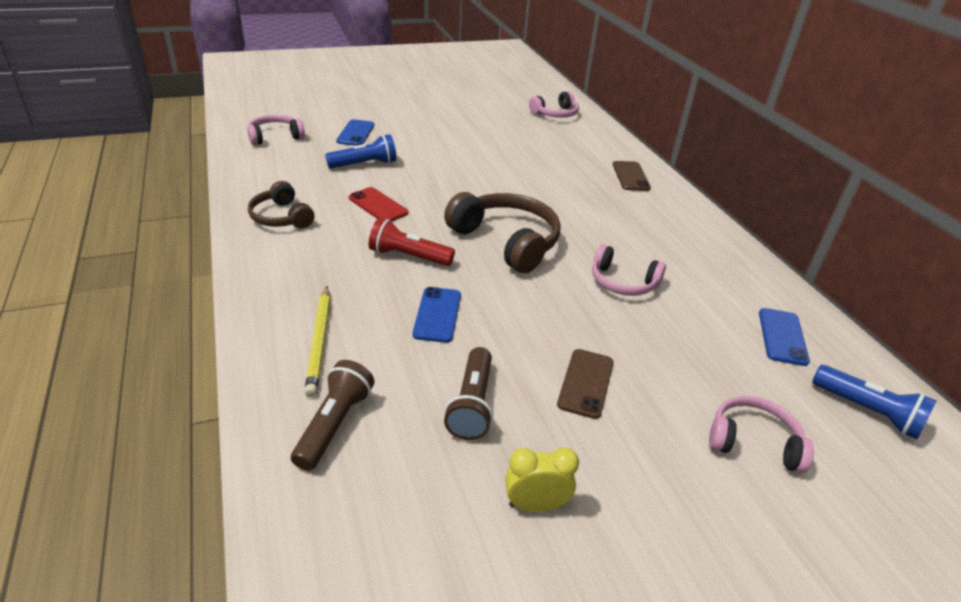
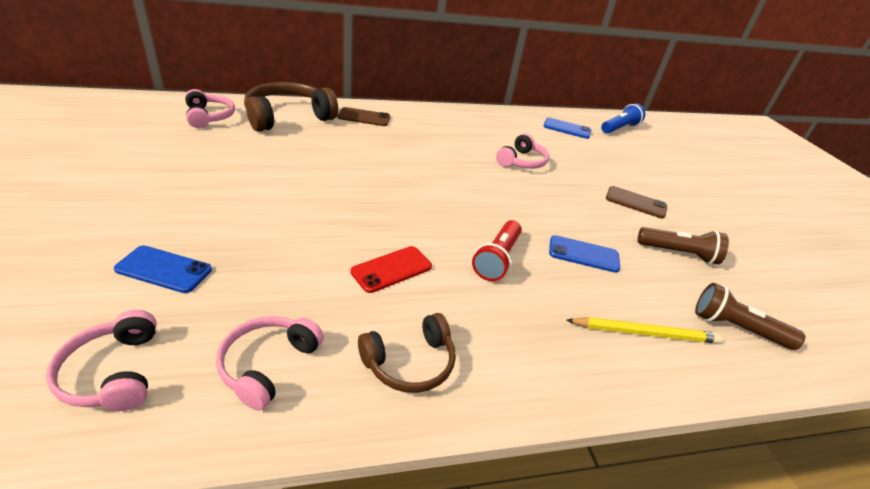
camera: 85 degrees left, 0 degrees up
blue flashlight [325,134,397,168] -> none
brown headphones [444,192,561,273] -> brown headphones moved to [244,82,338,132]
yellow clock [505,448,579,512] -> none
pink headphones [709,396,814,473] -> pink headphones moved to [216,316,324,410]

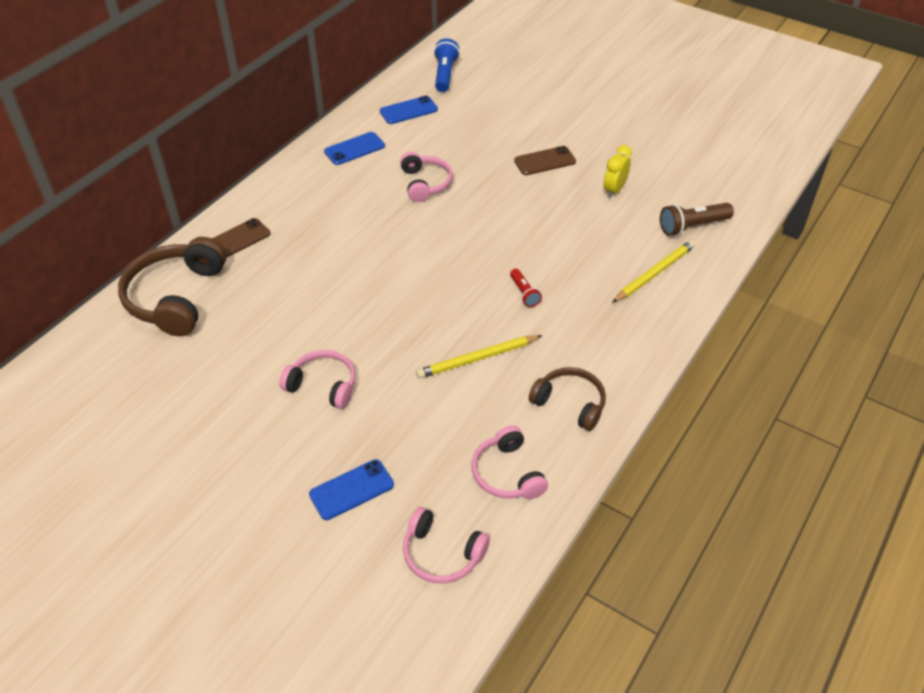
camera: 40 degrees left, 10 degrees up
pink headphones [185,89,235,128] -> pink headphones moved to [279,350,356,409]
red phone [350,246,432,293] -> yellow pencil [416,335,542,378]
brown headphones [358,313,456,393] -> brown headphones turned 75 degrees counterclockwise [529,367,606,431]
red flashlight [472,220,522,281] -> red flashlight [510,269,542,307], size x0.61
blue phone [549,235,620,273] -> blue phone moved to [324,132,385,165]
brown flashlight [638,227,729,264] -> yellow clock [604,145,632,198]

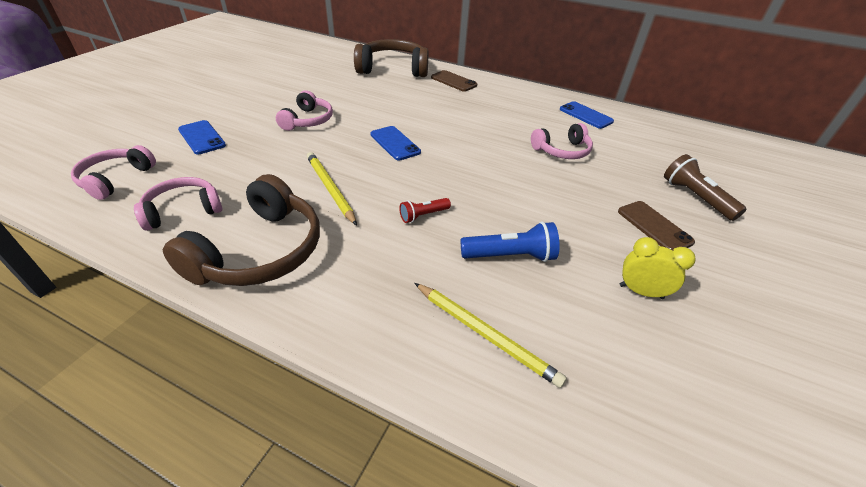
camera: 80 degrees right, 5 degrees down
blue phone [380,96,438,124] -> blue phone moved to [370,126,421,160]
blue flashlight [434,38,460,92] -> blue flashlight moved to [461,222,560,262]
brown headphones [529,367,606,431] -> brown headphones [163,174,320,286], size x1.66
brown flashlight [660,203,734,236] -> brown flashlight moved to [664,154,746,221]

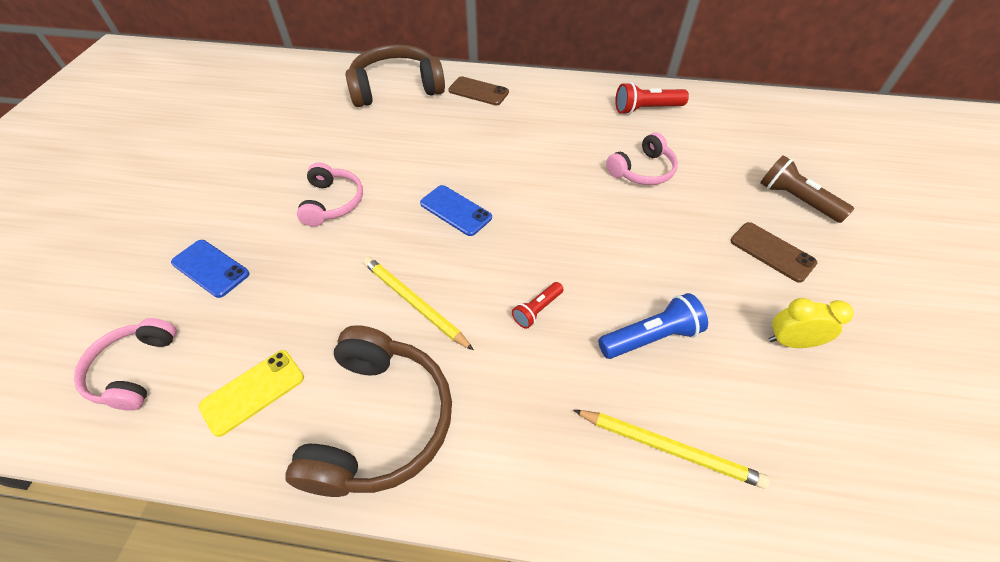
camera: 15 degrees left, 10 degrees up
pink headphones [134,177,222,231] -> yellow phone [198,350,304,437]
blue phone [560,101,614,129] -> red flashlight [615,82,689,115]

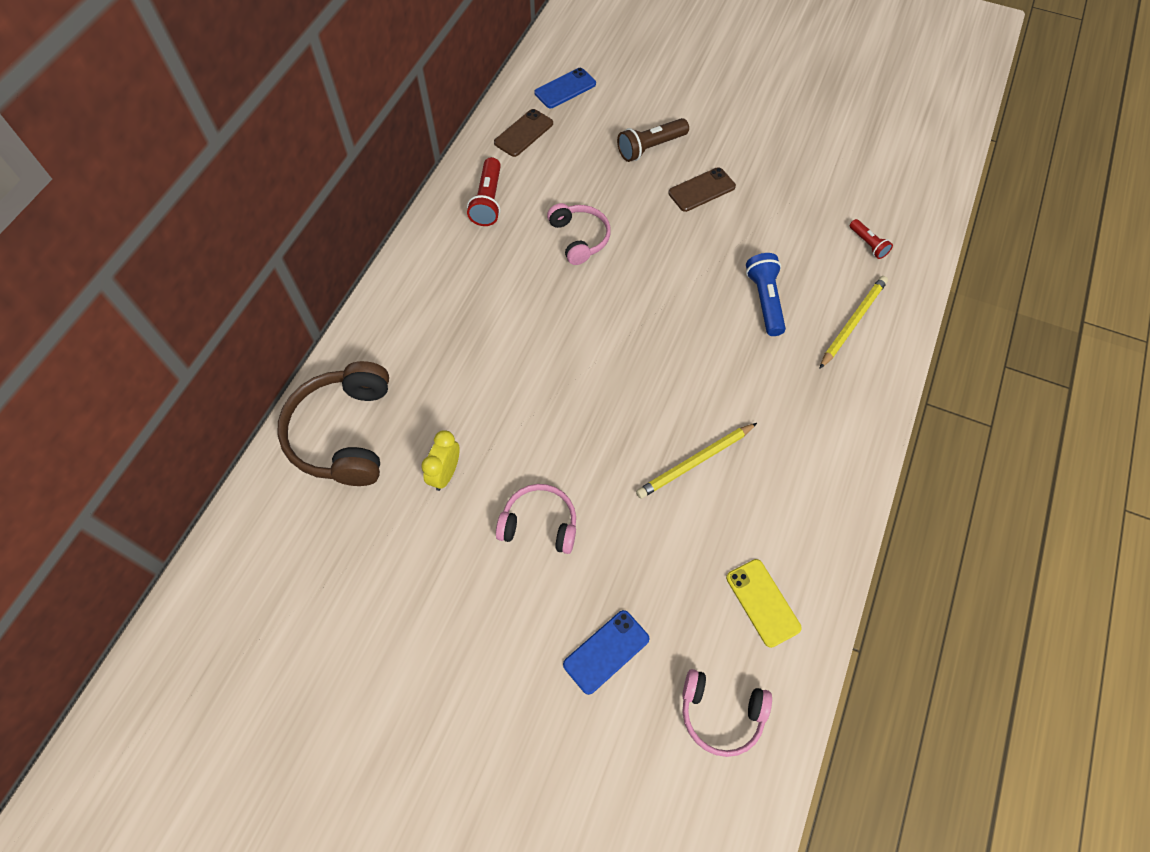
camera: 75 degrees left, 10 degrees up
brown headphones [285,325,452,497] -> none
blue phone [420,185,492,236] -> blue phone moved to [535,68,596,108]
brown phone [448,76,509,105] -> brown phone moved to [494,109,553,157]
red flashlight [512,282,563,329] -> red flashlight moved to [850,219,893,259]
yellow clock [769,298,853,348] -> yellow clock moved to [421,430,459,491]

